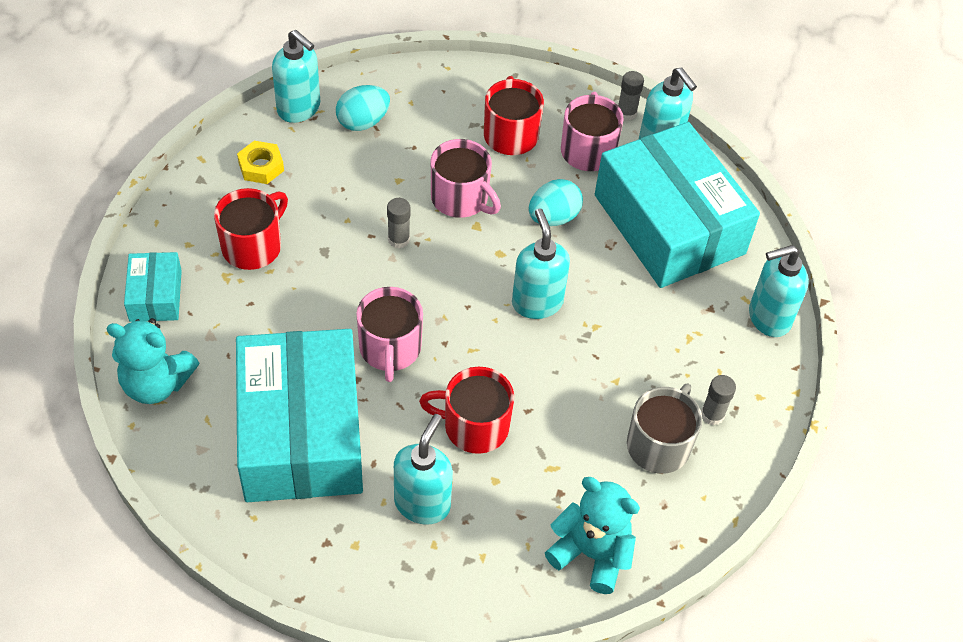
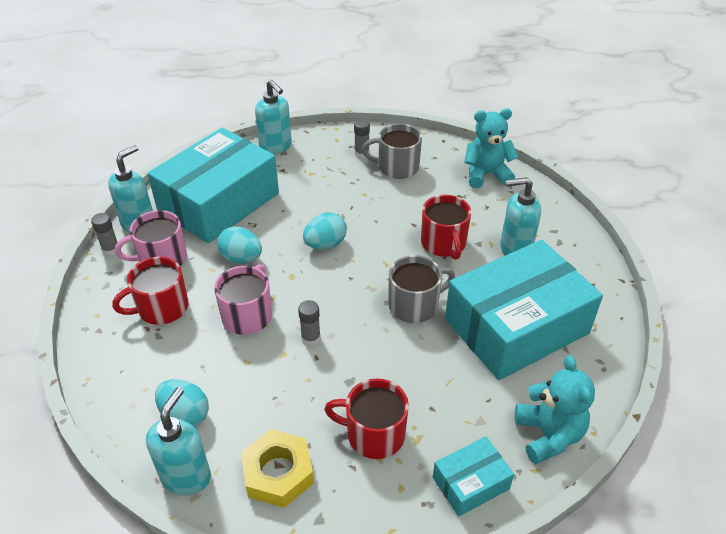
camera: 110 degrees left, 10 degrees down
yellow nut [237,141,284,184] -> yellow nut [241,429,314,508], size x1.52
pink mug [356,287,423,382] -> grey mug [389,255,455,323]
turquoise soap dispenser [512,208,570,319] -> turquoise egg [303,212,347,249]
turquoise teddy bear [545,477,640,594] -> turquoise teddy bear turned 75 degrees clockwise [464,109,518,188]

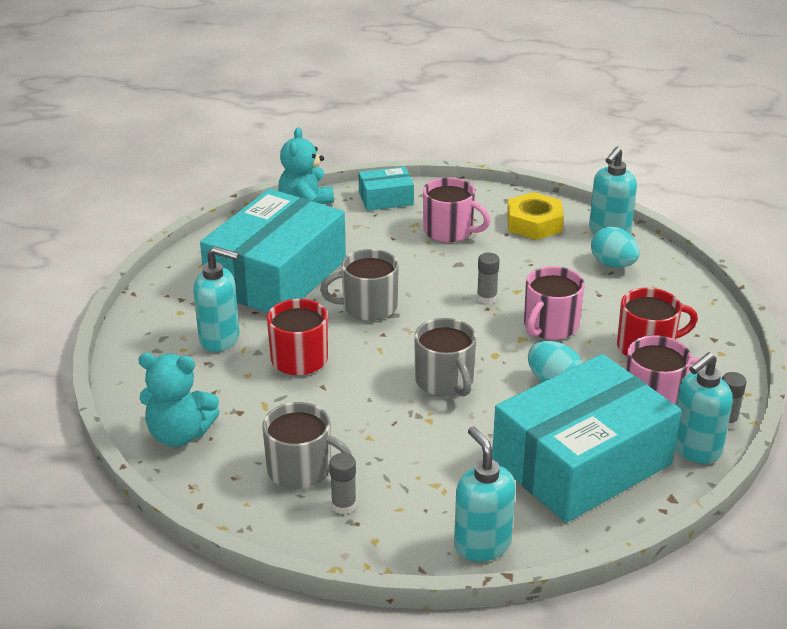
camera: 165 degrees left, 10 degrees down
turquoise egg [303,212,347,249] -> grey mug [414,318,477,396]
red mug [324,378,409,459] -> pink mug [423,177,490,243]
turquoise box [445,240,603,380] -> turquoise box turned 45 degrees counterclockwise [200,189,346,313]

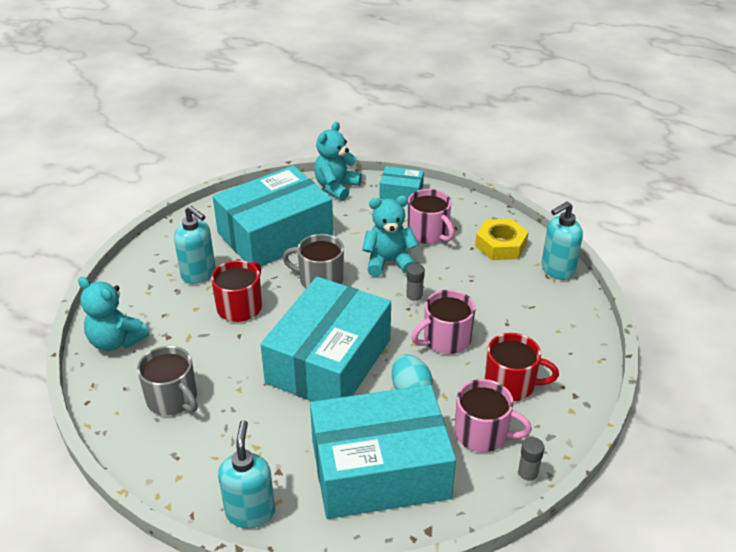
camera: 25 degrees right, 5 degrees up
grey glue stick [329,453,356,514] -> none
grey mug [414,318,477,396] -> turquoise box [260,277,391,401]
turquoise egg [591,227,640,268] -> none
turquoise soap dispenser [675,352,733,464] -> none
none -> turquoise teddy bear [362,196,419,277]

